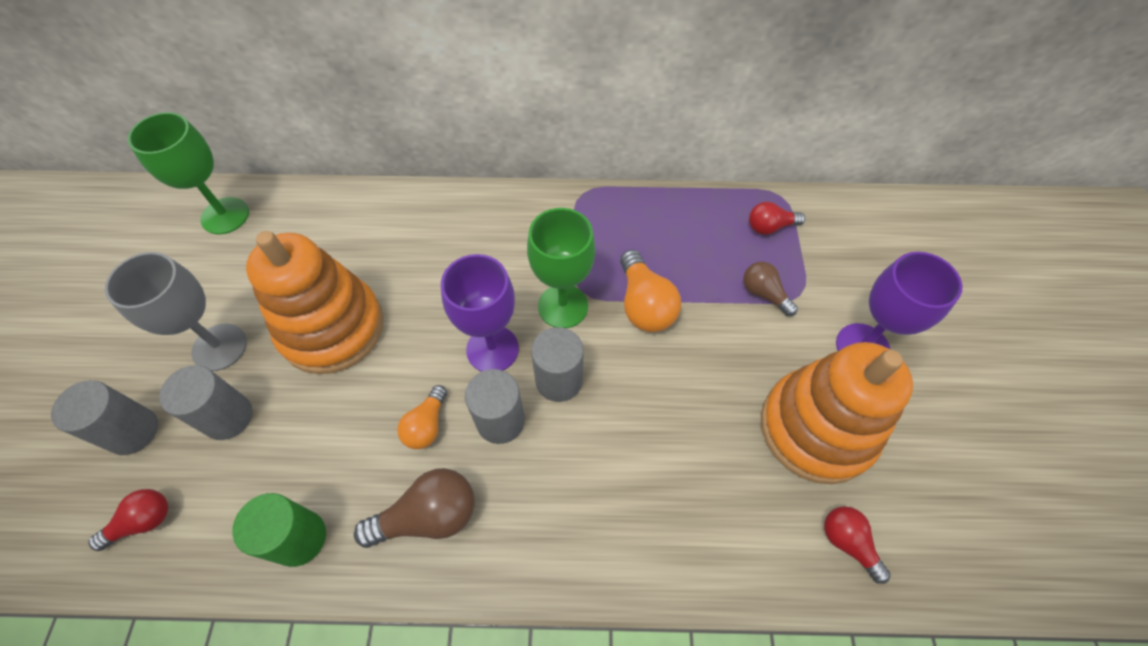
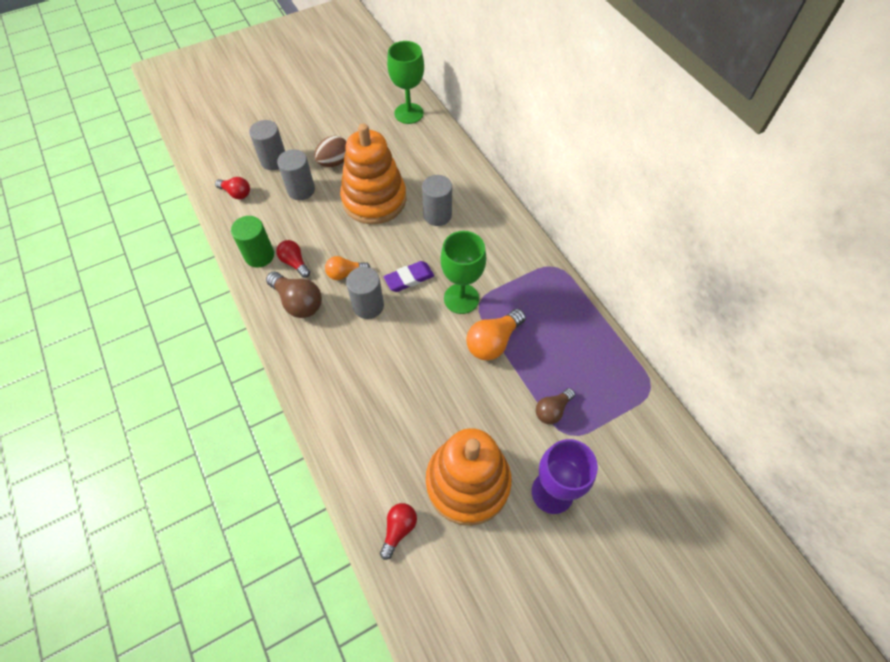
camera: 60 degrees right, 0 degrees up
grey goblet [105,252,247,371] -> brown egg [314,136,347,167]
purple goblet [441,254,519,372] -> purple eraser [384,261,434,292]
grey cylinder [531,327,584,402] -> grey cylinder moved to [422,175,452,226]
brown light bulb [743,262,798,316] -> brown light bulb turned 150 degrees counterclockwise [536,388,575,424]
red light bulb [749,202,805,235] -> red light bulb moved to [276,240,310,278]

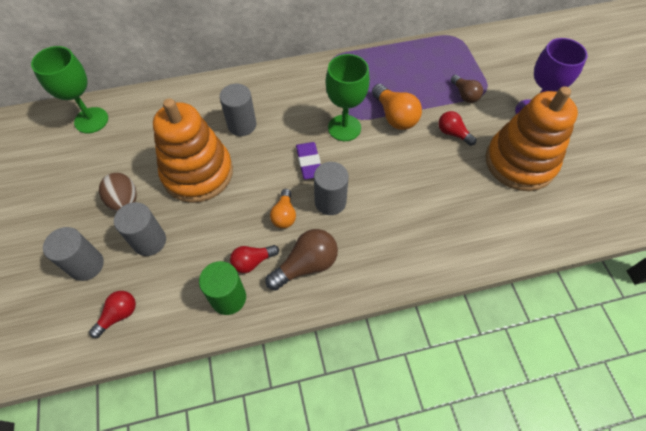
camera: 75 degrees left, 0 degrees up
red light bulb [380,503,417,560] -> red light bulb moved to [438,111,476,146]

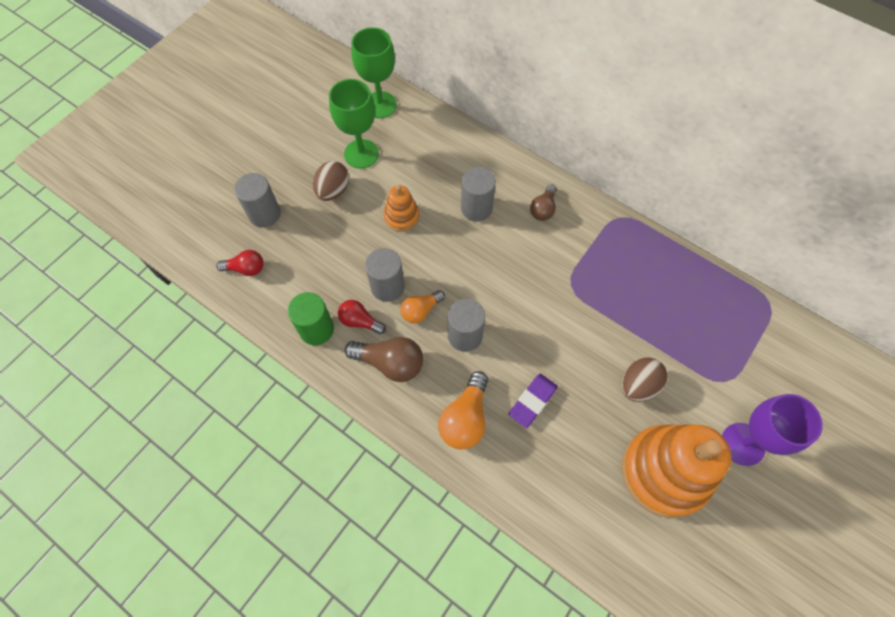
camera: 50 degrees right, 5 degrees up
grey cylinder [114,202,166,256] -> grey cylinder moved to [365,248,405,302]
orange stacking toy [153,98,233,203] -> orange stacking toy [384,185,419,232], size x0.48
purple eraser [296,142,321,179] -> purple eraser moved to [509,374,558,428]
green goblet [326,54,370,141] -> green goblet moved to [329,79,379,169]
orange light bulb [372,84,422,130] -> orange light bulb moved to [438,371,488,450]
red light bulb [438,111,476,146] -> brown egg [622,357,667,402]
brown light bulb [451,75,483,103] -> brown light bulb moved to [530,184,557,221]

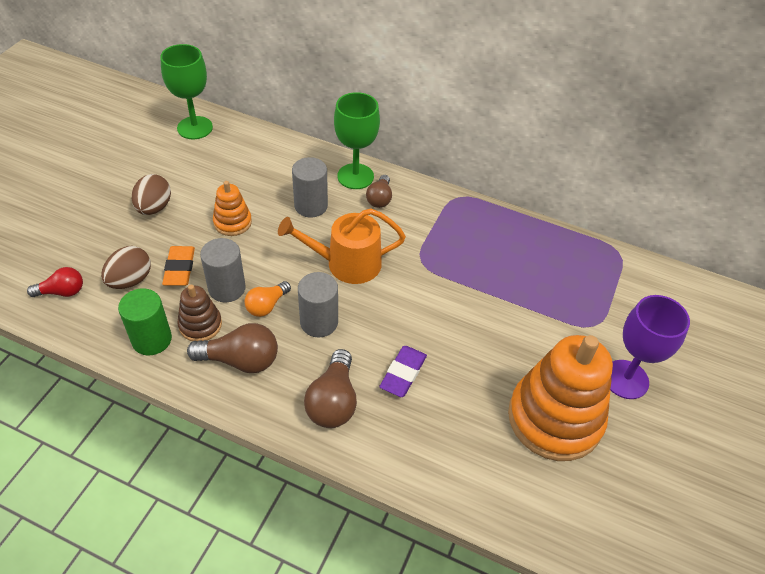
camera: 15 degrees left, 15 degrees down
grey cylinder [234,173,281,228] -> none
green goblet [329,79,379,169] -> green goblet moved to [334,92,380,189]
red light bulb [338,300,386,334] -> brown stacking toy [177,285,222,341]
orange light bulb [438,371,488,450] -> brown light bulb [304,349,357,428]
brown egg [622,357,667,402] -> brown egg moved to [101,246,151,289]
none -> orange eraser [162,246,195,286]
none -> orange watering can [278,209,406,284]

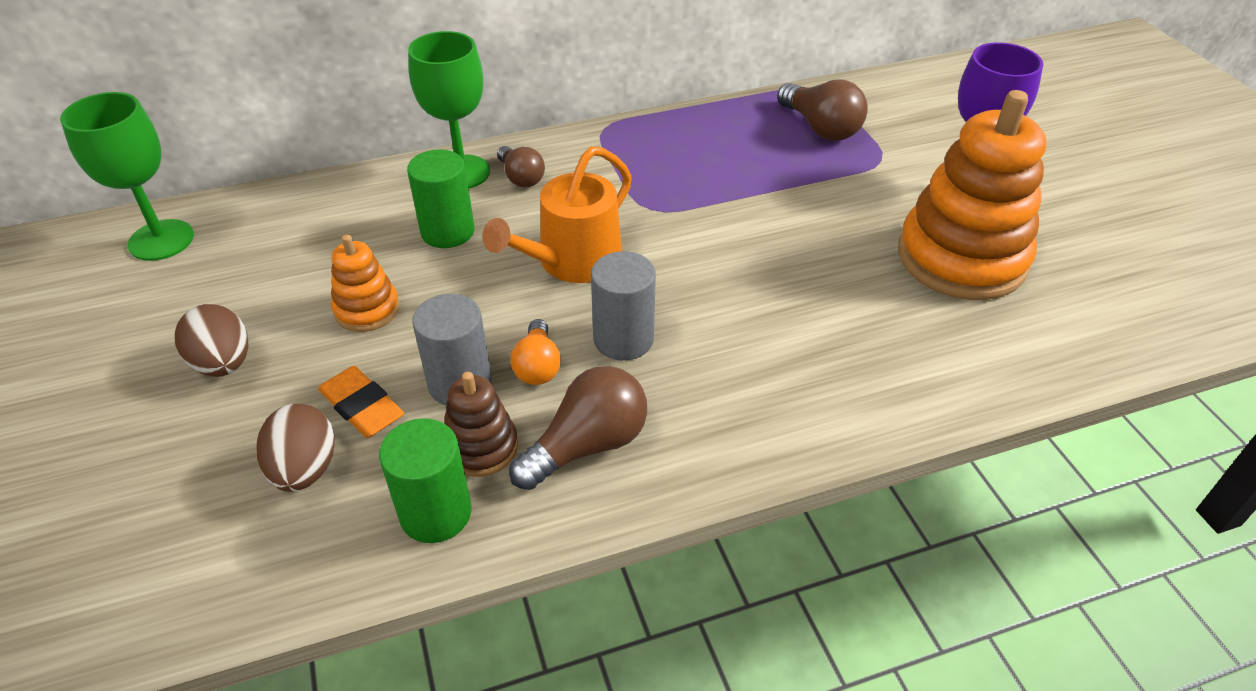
camera: 40 degrees left, 5 degrees down
red light bulb [27,267,83,297] -> none
grey cylinder [292,157,328,217] -> green cylinder [407,149,474,248]
brown light bulb [304,349,357,428] -> brown light bulb moved to [777,79,868,141]
purple eraser [379,346,427,397] -> none

